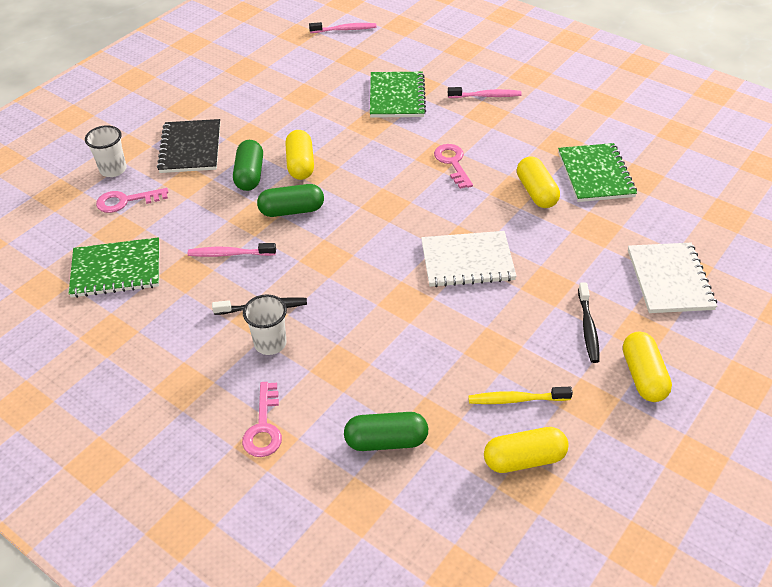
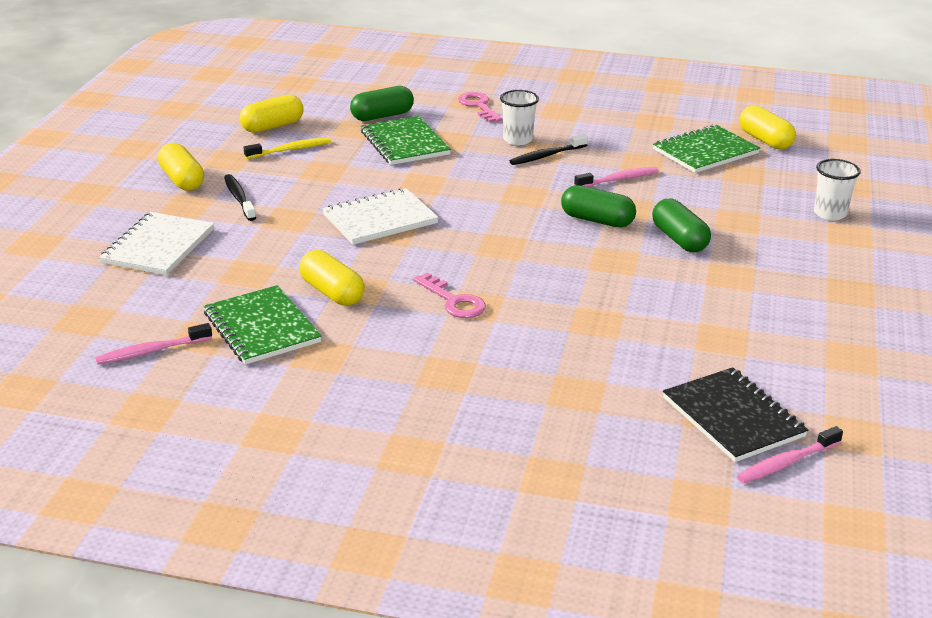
camera: 155 degrees right, 15 degrees down
pink key [96,188,168,213] -> none
black notebook [157,119,220,173] -> black notebook moved to [663,367,808,462]
green capsule [257,184,324,217] -> green capsule turned 60 degrees clockwise [561,185,636,228]
yellow capsule [285,130,314,180] -> yellow capsule moved to [739,105,796,150]
green notebook [370,72,426,118] -> green notebook moved to [361,116,451,165]
pink toothbrush [448,87,522,98] -> pink toothbrush moved to [95,323,212,364]
white notebook [628,243,717,313] -> white notebook turned 45 degrees clockwise [99,212,214,275]

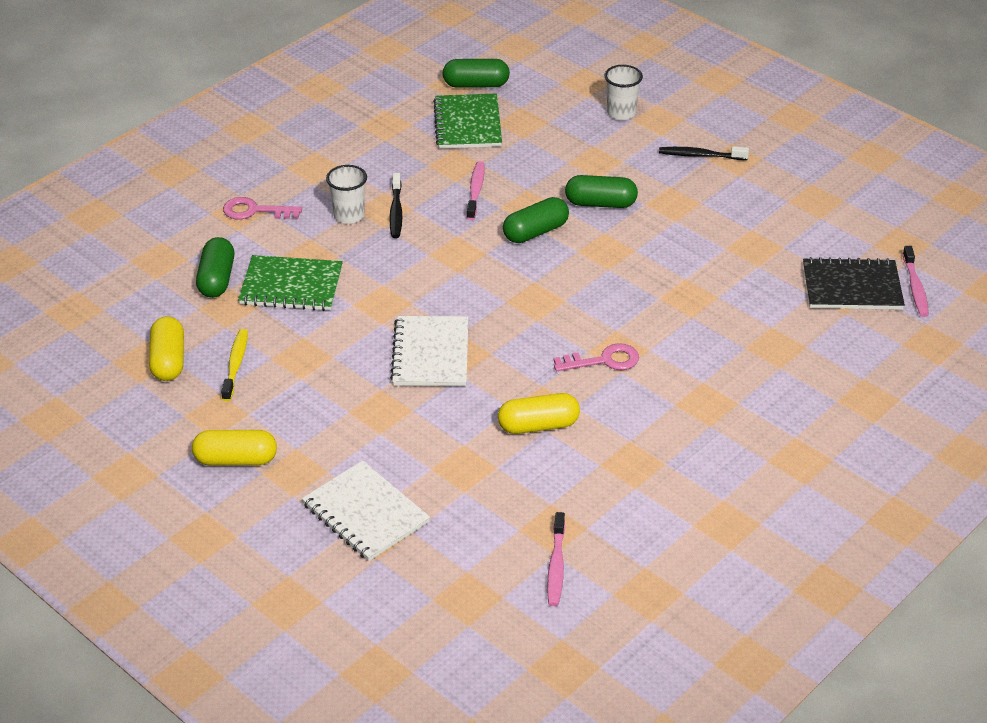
camera: 60 degrees left, 10 degrees up
green notebook [204,285,322,365] -> none
black toothbrush [224,174,256,221] -> black toothbrush moved to [659,146,749,160]
yellow capsule [739,105,796,150] -> green capsule [443,59,510,88]

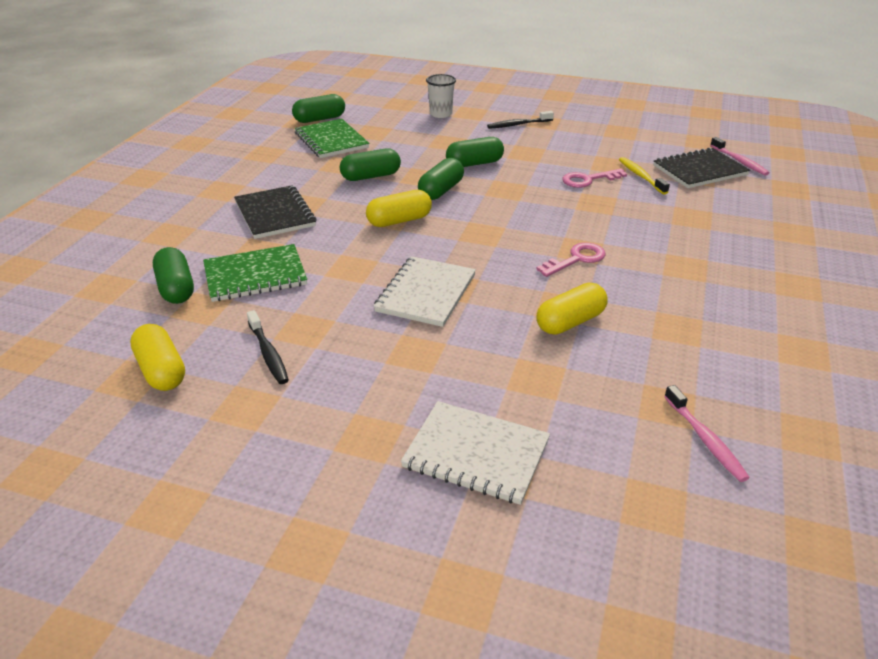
camera: 25 degrees left, 5 degrees down
yellow capsule [192,430,277,465] -> yellow capsule moved to [366,190,432,227]
yellow toothbrush [221,329,248,401] -> yellow toothbrush moved to [619,157,670,194]
pink key [223,197,302,220] -> pink key moved to [562,169,627,188]
white cup [326,165,367,224] -> black notebook [234,185,317,239]
black toothbrush [389,173,402,238] -> black toothbrush moved to [247,310,289,384]
white notebook [390,316,469,386] -> white notebook turned 45 degrees clockwise [374,256,476,327]
pink toothbrush [467,161,485,220] -> green capsule [340,148,401,181]

